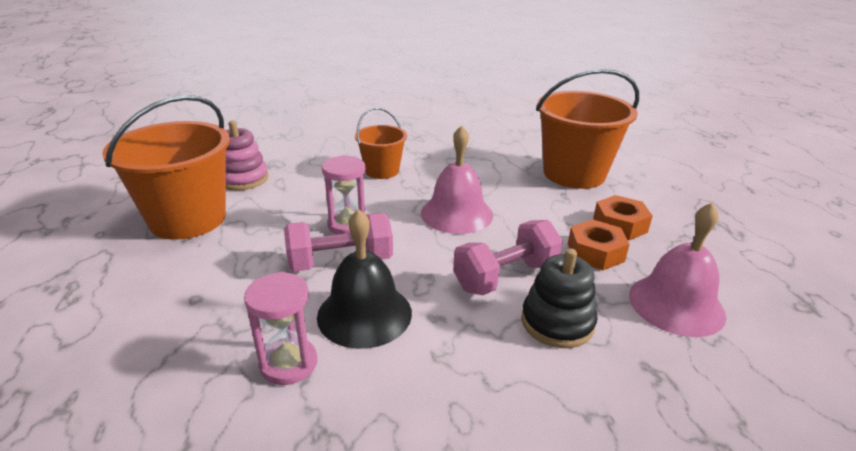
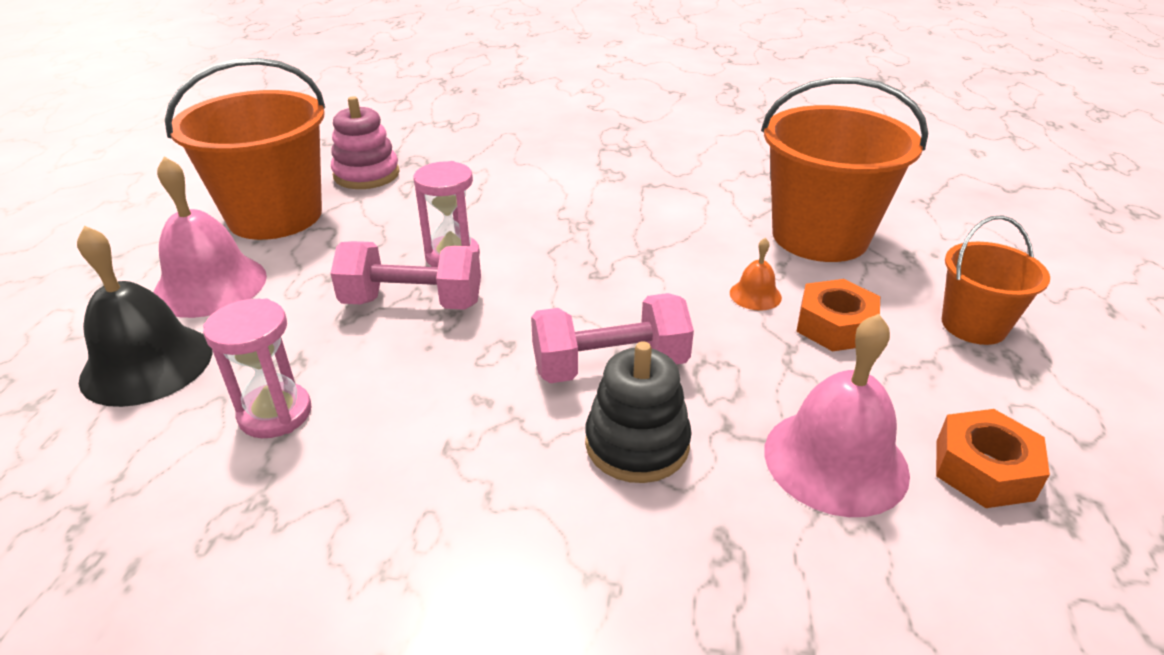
camera: 20 degrees right, 5 degrees up
black bell [317,209,412,349] -> black bell moved to [77,226,213,407]
orange bucket [355,107,407,179] -> orange bucket moved to [942,216,1050,345]
pink bell [421,125,493,234] -> pink bell moved to [153,156,267,318]
orange nut [568,219,630,270] -> orange nut moved to [936,409,1050,508]
none -> orange bell [730,238,782,311]

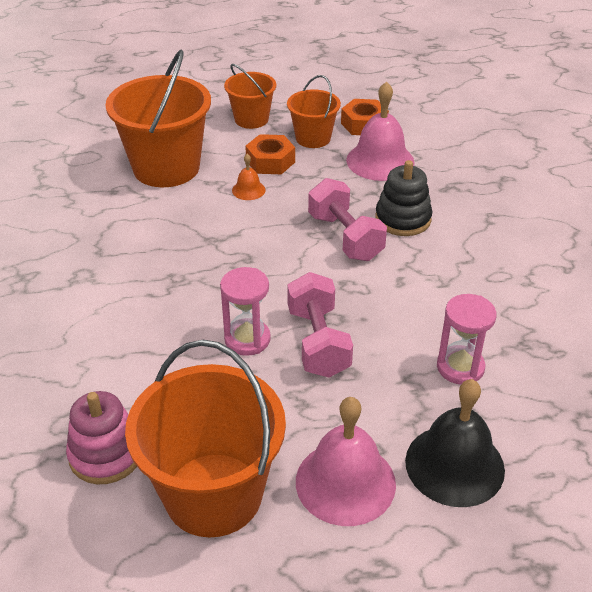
camera: 105 degrees left, 5 degrees up
none -> orange bucket [287,75,341,148]

